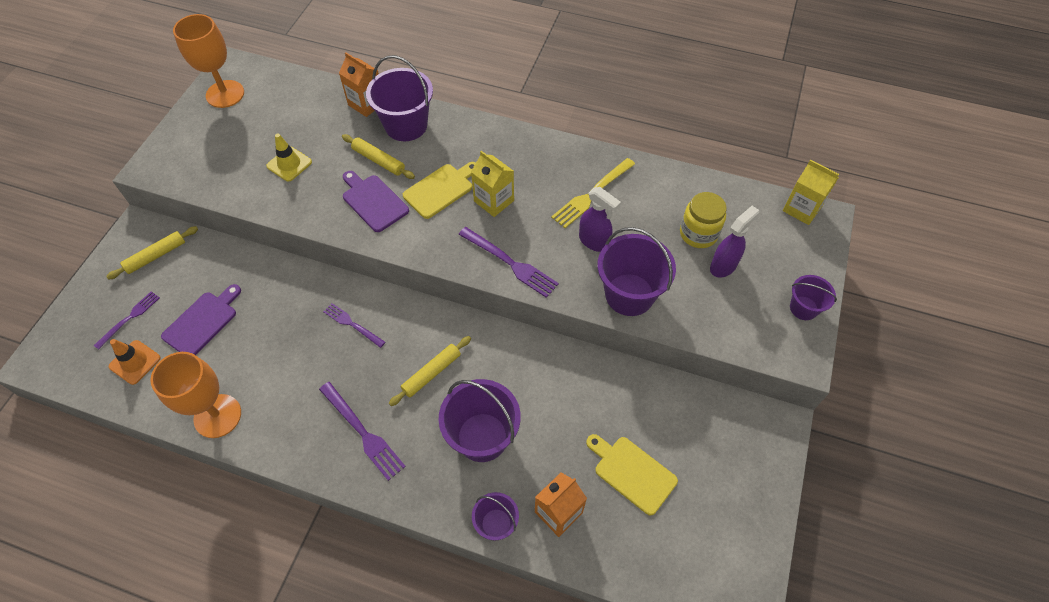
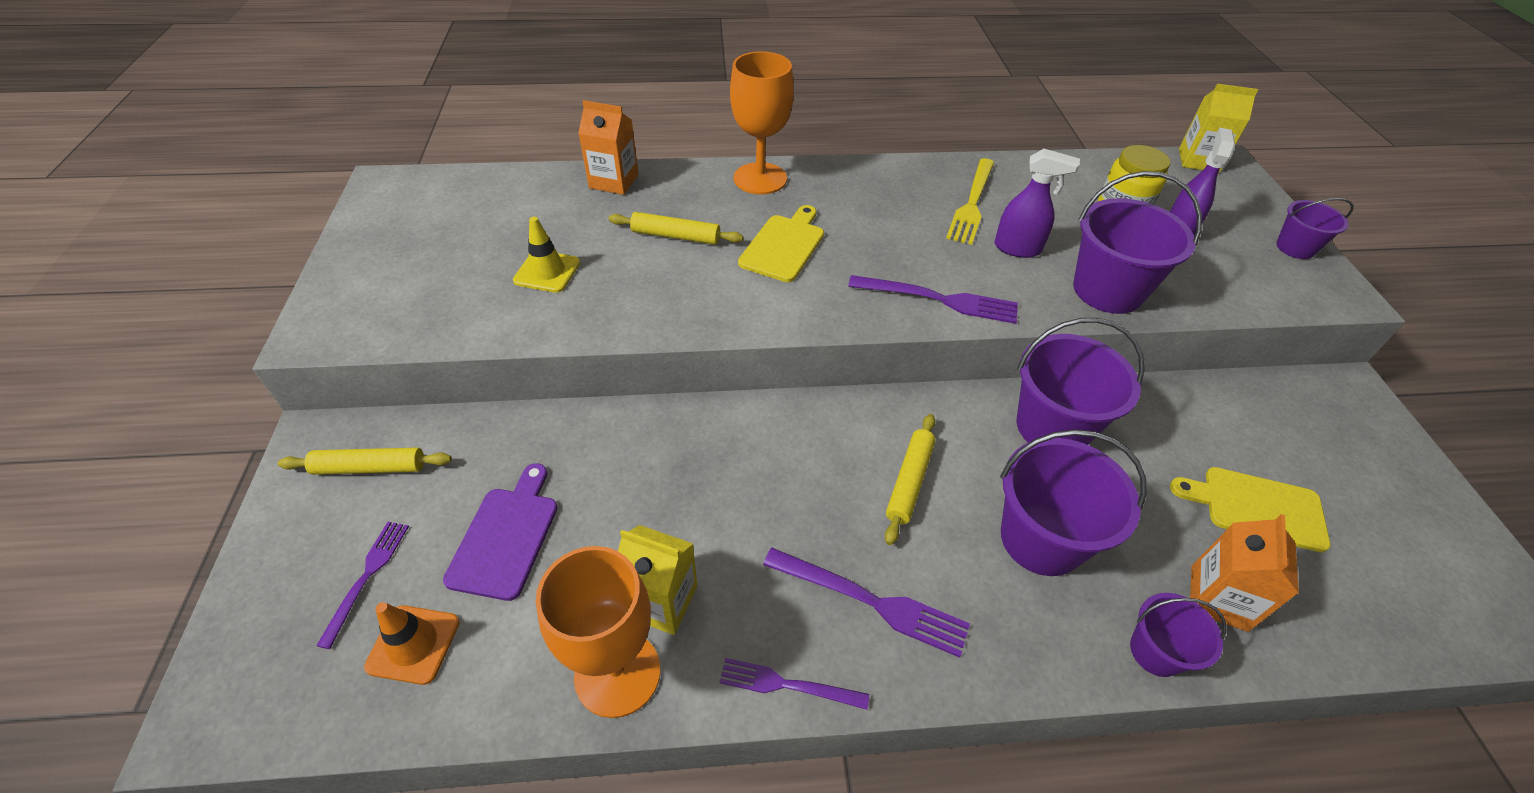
camera: 25 degrees left, 10 degrees down
yellow rolling pin [106,226,198,280] -> yellow rolling pin turned 60 degrees clockwise [278,447,452,475]
orange goblet [173,14,244,108] -> orange goblet moved to [730,51,794,195]
purple fork [323,303,385,348] -> purple fork moved to [719,658,869,710]
purple cutting board [343,171,409,232] -> none
purple bucket [366,55,433,141] -> purple bucket moved to [1017,318,1145,445]
yellow carton [471,151,514,217] -> yellow carton moved to [618,525,697,635]

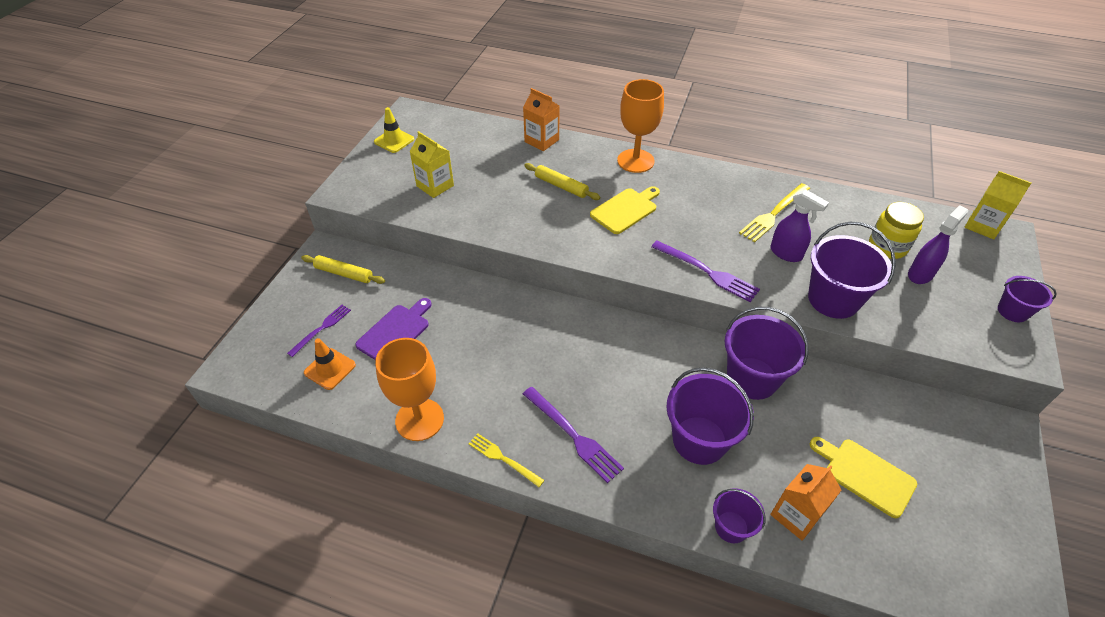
camera: 25 degrees right, 0 degrees up
yellow traffic cone [513,217,580,293] -> yellow traffic cone moved to [374,107,414,153]
yellow carton [618,525,697,635] -> yellow carton moved to [410,131,454,198]
purple fork [719,658,869,710] -> yellow fork [468,433,545,487]
yellow rolling pin [885,414,936,545] -> none

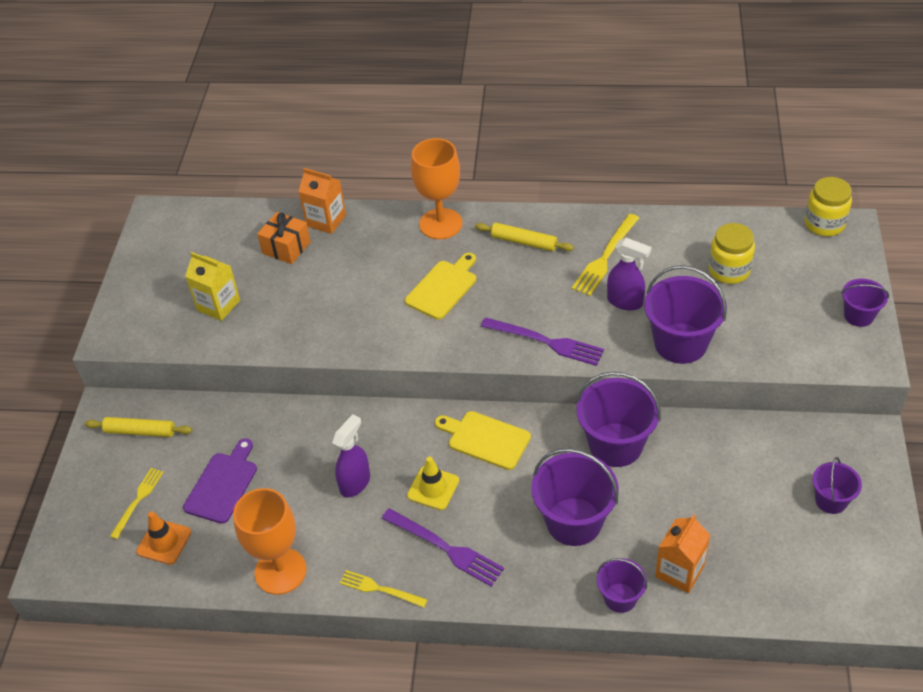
camera: 10 degrees left, 0 degrees up
purple fork [287,305,351,357] -> yellow fork [110,468,164,539]
yellow traffic cone [374,107,414,153] -> yellow traffic cone moved to [407,456,459,510]
yellow rolling pin [524,163,600,200] -> yellow rolling pin moved to [475,223,574,251]
yellow cutting board [810,437,917,518] -> yellow cutting board moved to [435,411,531,470]
purple spray bottle [908,205,968,284] -> purple spray bottle moved to [332,414,370,497]
yellow carton [964,171,1031,239] -> yellow jar [805,177,852,236]
none -> orange gift [257,212,311,264]
none -> purple bucket [813,457,862,514]

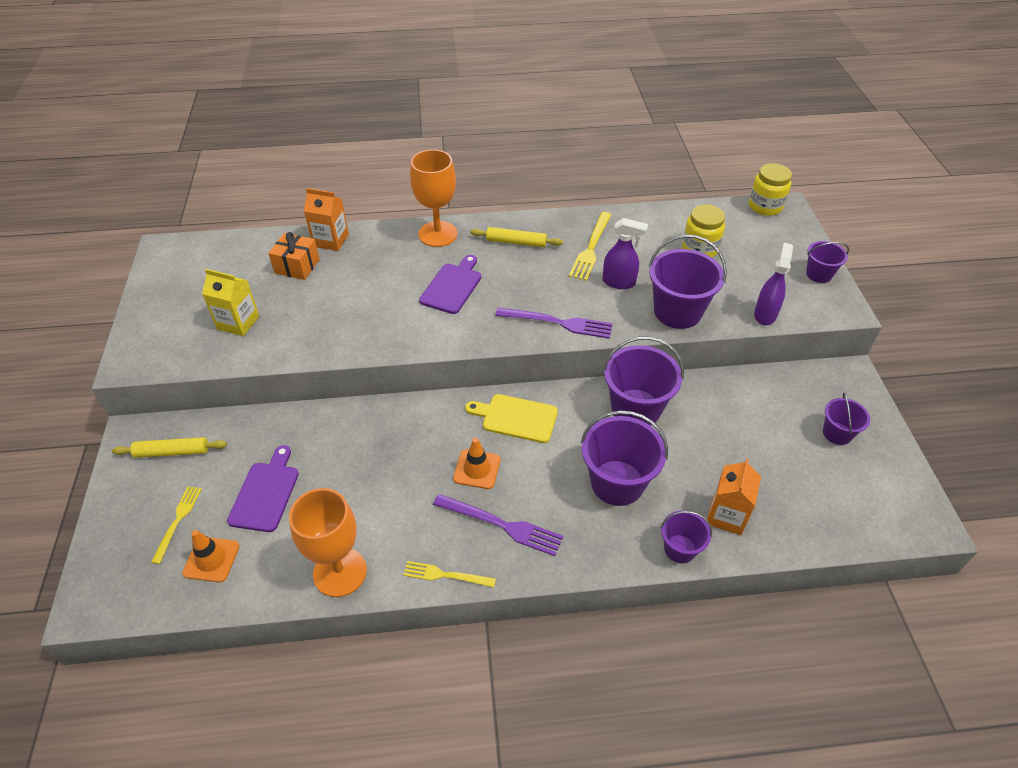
camera: 15 degrees left, 0 degrees up
purple spray bottle [332,414,370,497] -> purple spray bottle moved to [754,243,793,325]
yellow cutting board [405,253,476,320] -> purple cutting board [419,255,481,314]
yellow traffic cone [407,456,459,510] -> orange traffic cone [453,438,500,489]

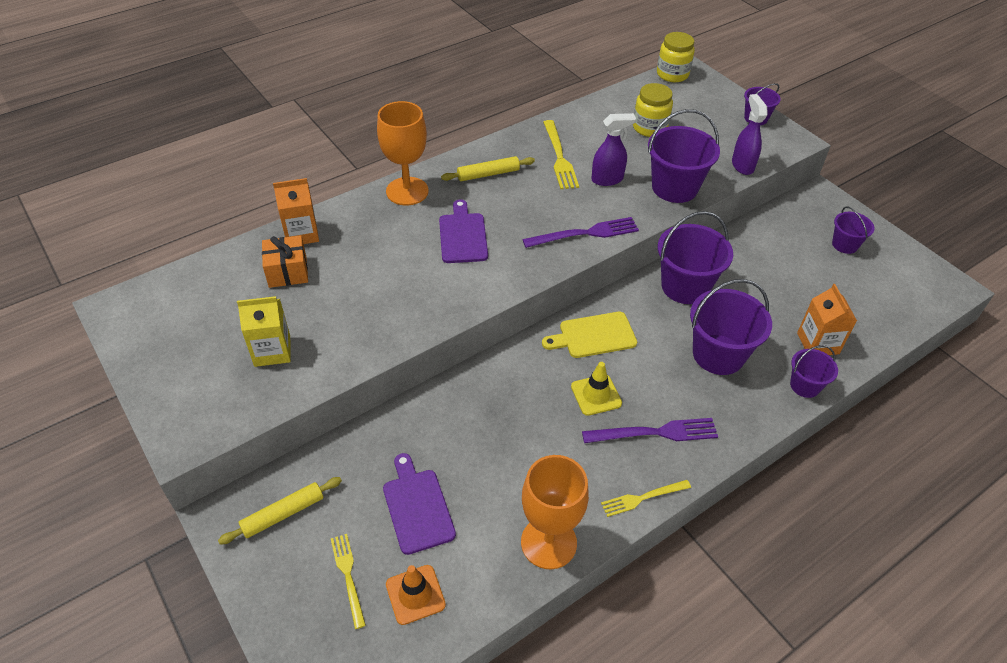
camera: 30 degrees left, 0 degrees up
orange traffic cone [453,438,500,489] -> yellow traffic cone [571,362,622,416]

